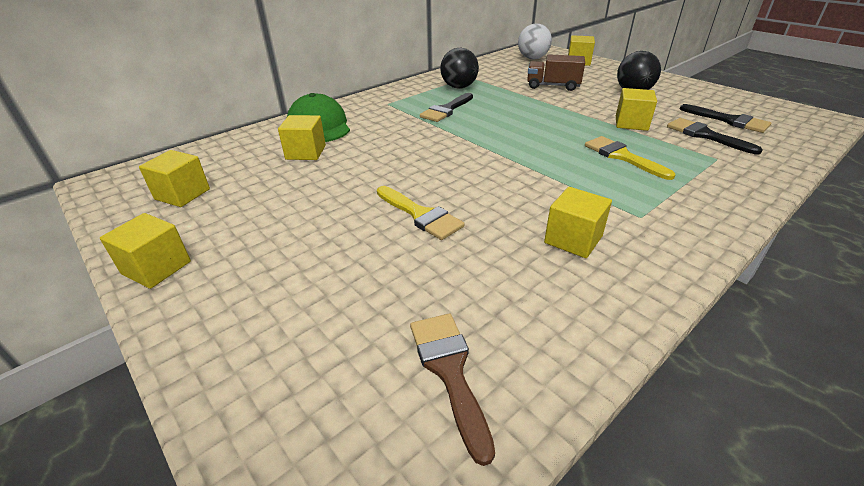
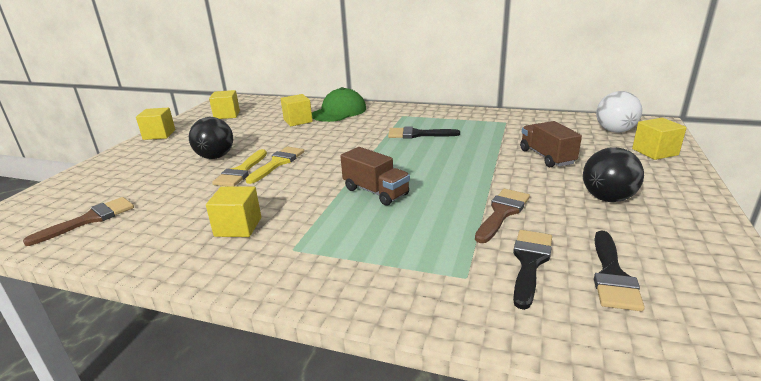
camera: 60 degrees right, 10 degrees down
black ball [440,48,479,89] -> black ball moved to [189,117,233,159]
yellow brush [585,136,675,180] -> yellow brush moved to [245,147,304,184]
yellow cube [616,88,657,131] -> brown brush [475,189,530,243]
none -> brown truck [340,147,410,206]

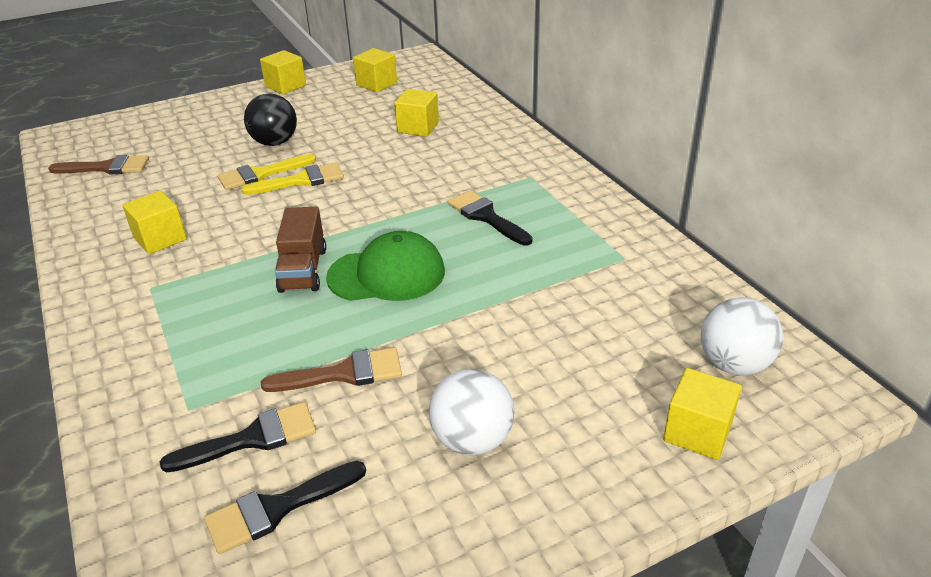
camera: 45 degrees right, 10 degrees up
green cap [312,87,366,122] -> green cap moved to [326,231,445,301]
brown truck [520,121,582,167] -> none
black ball [583,147,644,202] -> white ball [429,369,515,455]

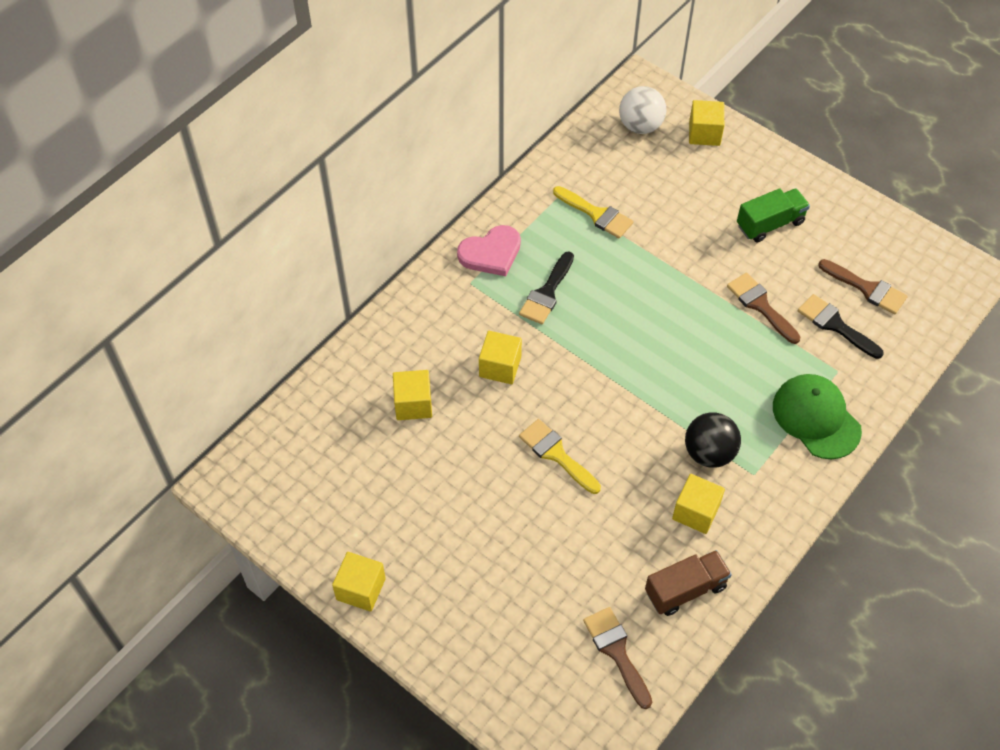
camera: 115 degrees left, 20 degrees up
black brush [204,461,366,554] -> brown brush [818,259,908,314]
yellow brush [218,154,316,190] -> yellow brush moved to [553,186,633,238]
black ball [244,94,297,146] -> black ball moved to [685,412,741,468]
brown truck [275,207,326,293] -> brown truck moved to [645,550,732,616]
green cap [326,231,445,301] -> green cap moved to [773,374,862,459]
yellow cube [353,48,397,92] -> yellow cube moved to [479,331,522,384]
white ball [429,369,515,455] -> green truck [737,188,810,242]
none -> pink heart [457,225,521,276]

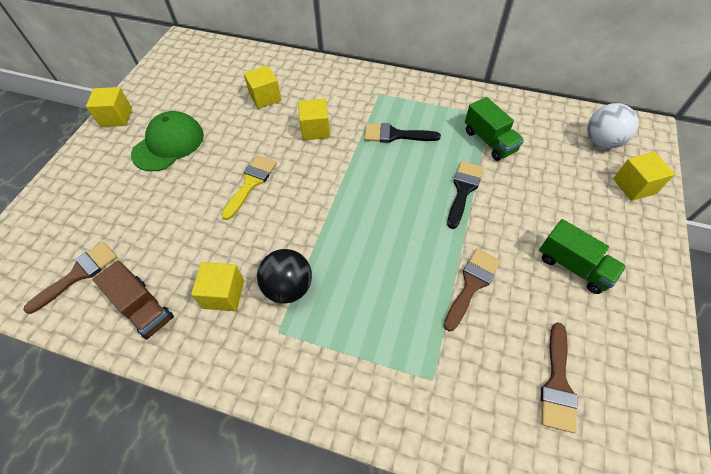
camera: 70 degrees right, 0 degrees up
pink heart [457,225,521,276] -> none
yellow brush [553,186,633,238] -> green truck [465,97,524,161]
green cap [773,374,862,459] -> green cap moved to [131,111,204,171]
black brush [798,294,884,359] -> black brush moved to [447,161,483,229]

